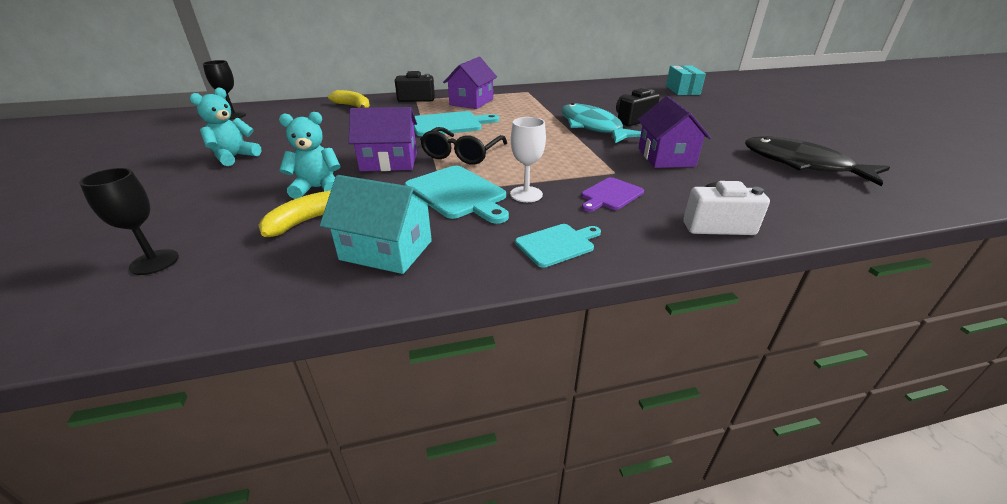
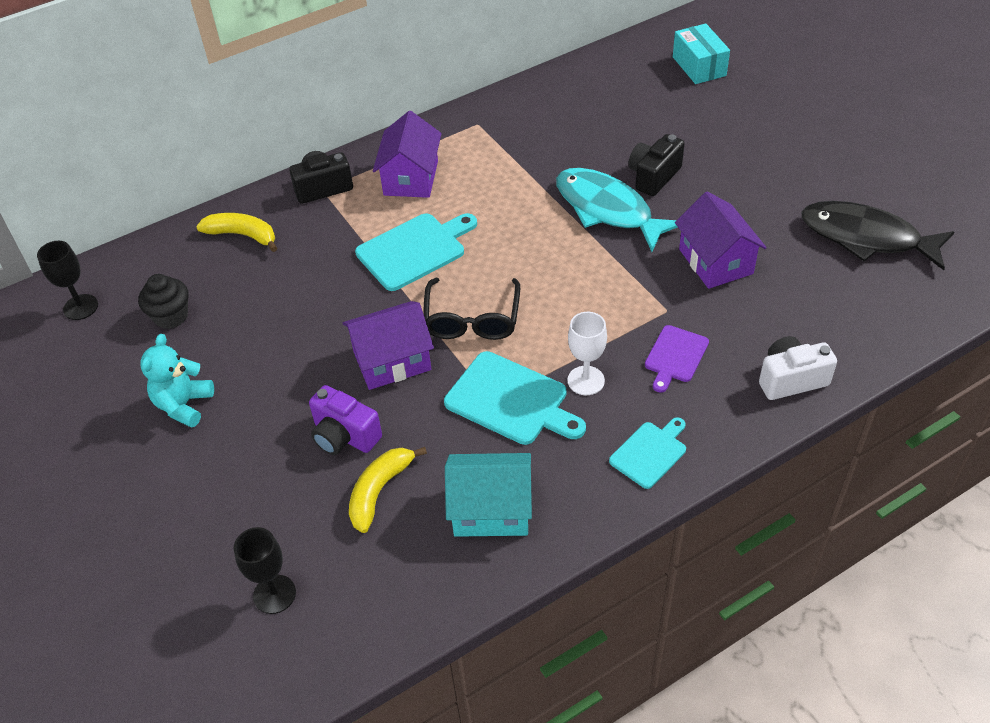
camera: 15 degrees left, 15 degrees up
turquoise teddy bear [279,112,341,199] -> purple camera [309,385,382,455]
none -> black cupcake [138,274,188,329]

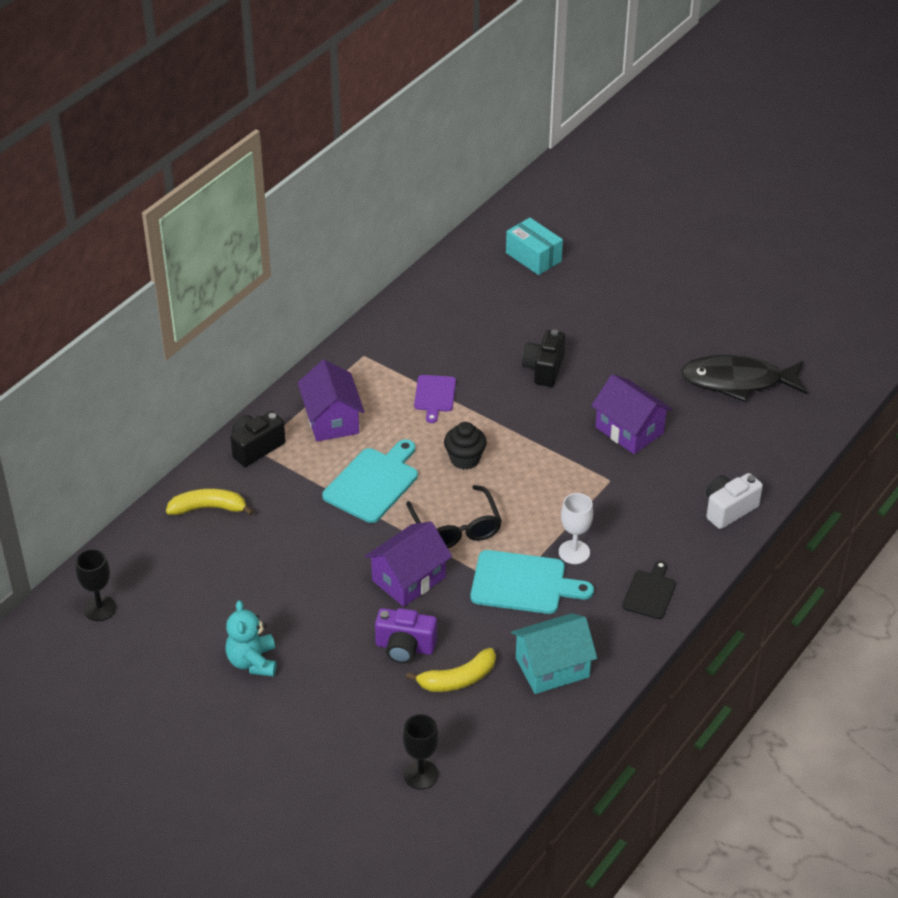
camera: 25 degrees left, 5 degrees down
black cupcake [138,274,188,329] -> black cupcake moved to [444,422,487,470]
yellow banana [349,447,427,533] -> yellow banana turned 120 degrees counterclockwise [406,648,496,692]
turquoise fish [556,168,677,252] -> none
turquoise cutting board [609,417,686,489] -> black cutting board [622,561,676,619]
purple cutting board [645,325,709,393] -> purple cutting board moved to [414,375,456,423]

